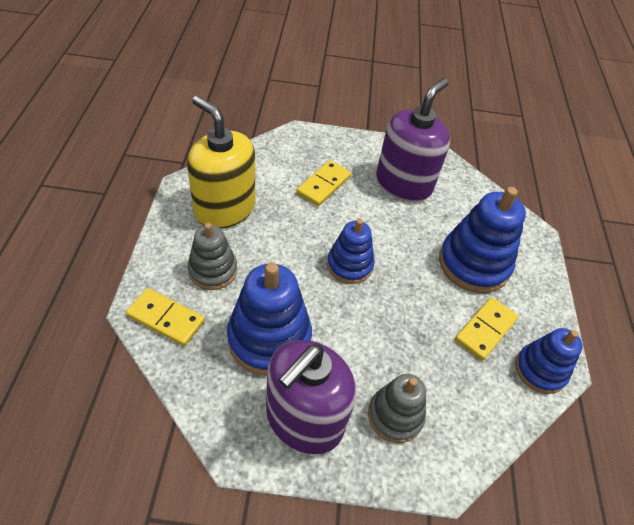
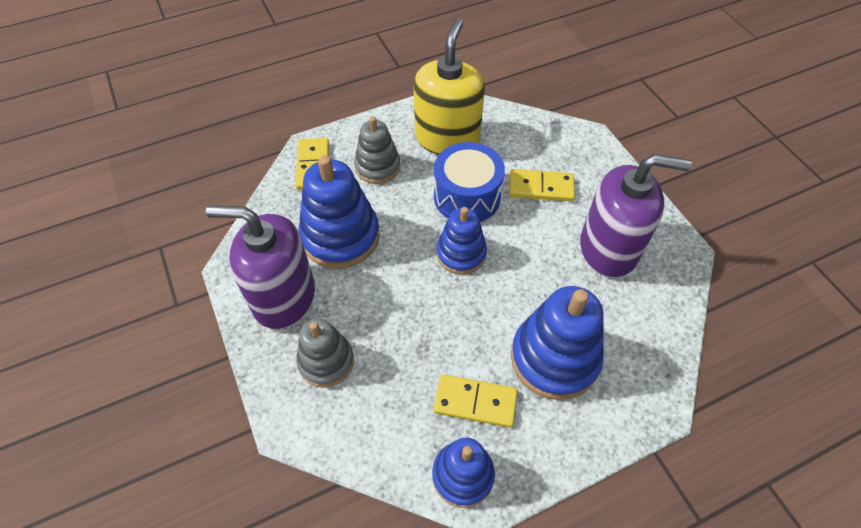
camera: 65 degrees right, 5 degrees up
none -> blue drum [434,142,505,222]

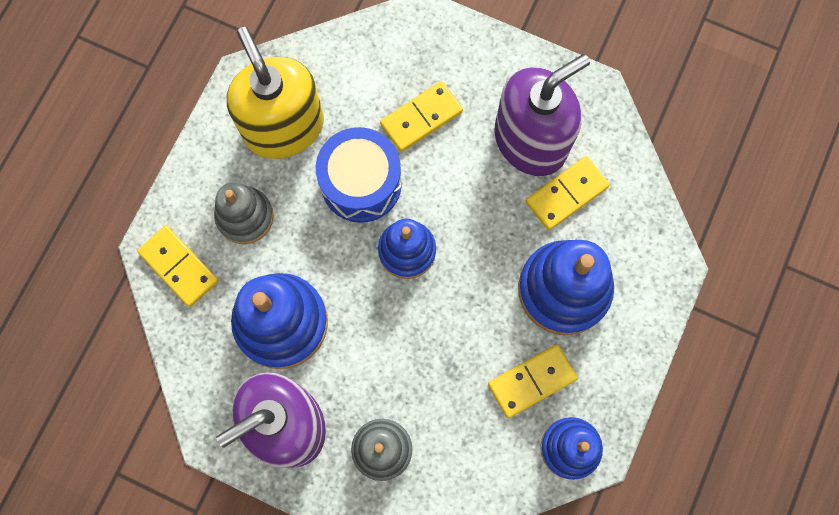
camera: 40 degrees left, 20 degrees up
none -> yellow domino [526,156,610,230]

